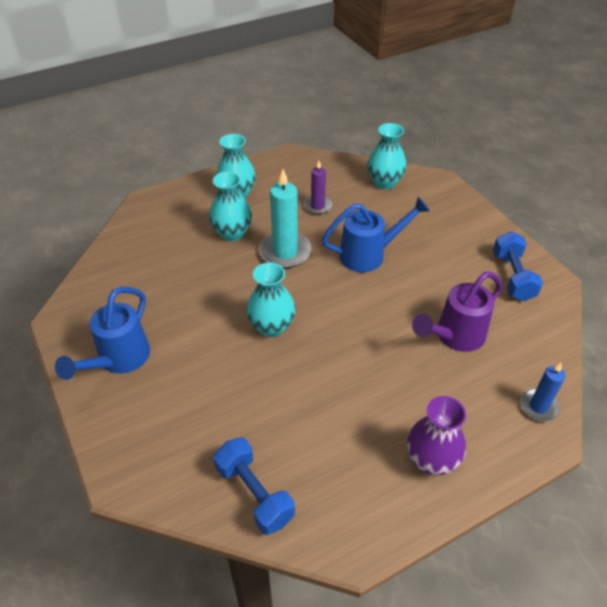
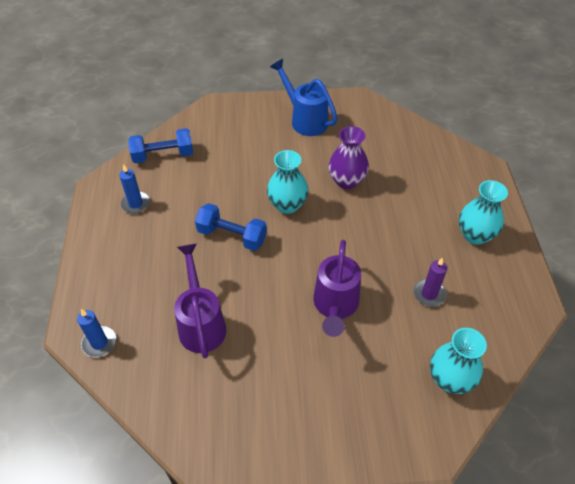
camera: 115 degrees right, 5 degrees up
turquoise vase [209,171,252,241] -> none
turquoise candle [259,169,312,268] -> none
blue watering can [322,197,430,272] -> purple watering can [313,240,361,337]
purple vase [407,396,466,475] -> purple vase moved to [328,126,369,189]
blue dumbbell [493,231,543,301] -> blue dumbbell moved to [195,203,267,251]
none -> blue candle [119,164,150,214]

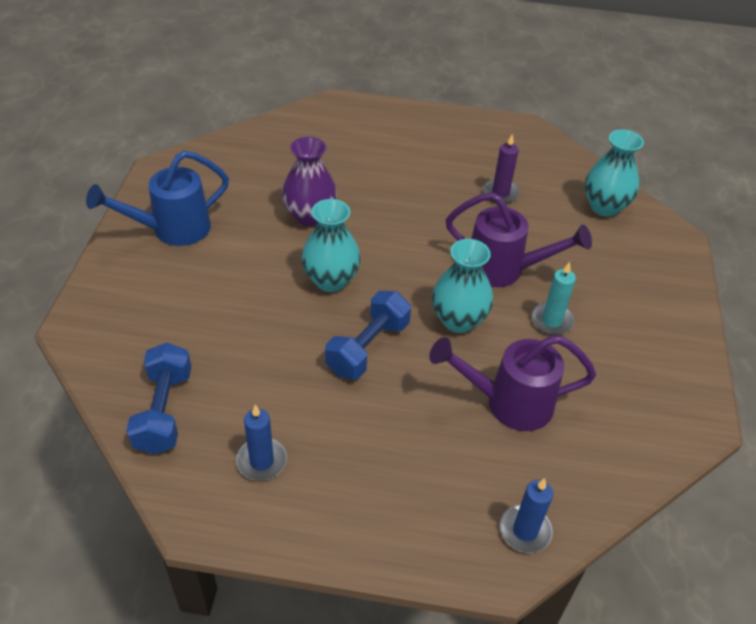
camera: 80 degrees left, 5 degrees down
turquoise vase [459,180,508,245] -> turquoise vase moved to [432,239,493,333]
none -> turquoise candle [531,262,576,335]

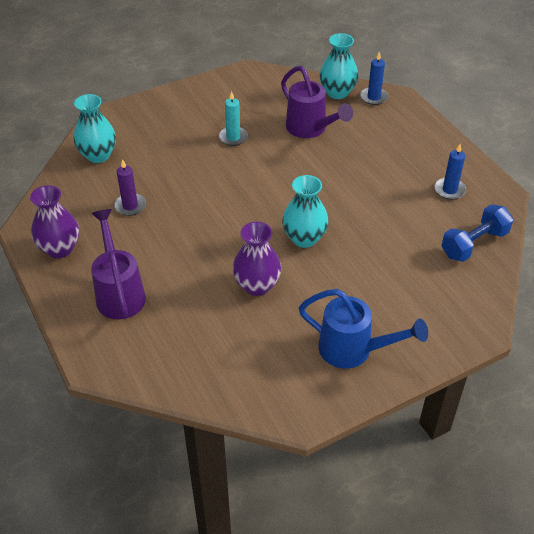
camera: 125 degrees left, 0 degrees up
blue dumbbell [325,291,411,379] -> none
turquoise vase [432,239,493,333] -> turquoise vase moved to [320,33,358,99]
purple watering can [446,192,592,287] -> purple watering can moved to [91,209,146,319]
none -> purple vase [30,185,79,258]

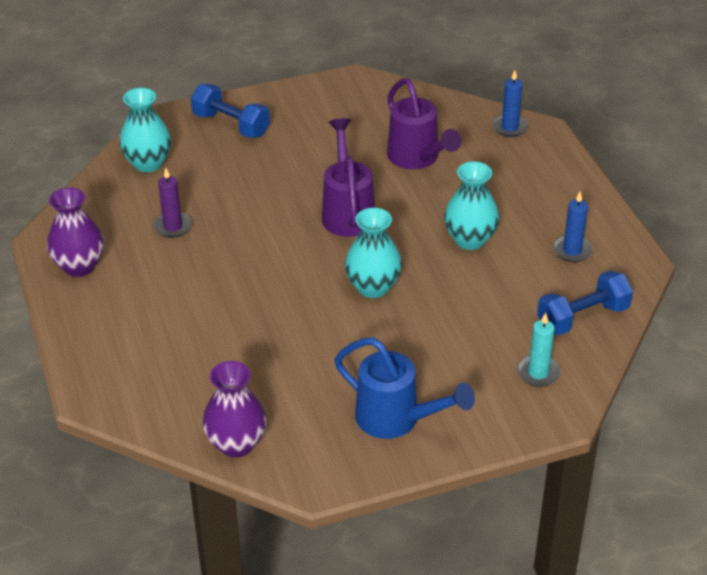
camera: 10 degrees right, 5 degrees down
purple watering can [91,209,146,319] -> purple watering can moved to [322,118,375,237]
turquoise candle [219,91,248,146] -> turquoise candle moved to [517,313,561,387]
purple vase [232,222,281,296] -> purple vase moved to [202,361,267,458]
turquoise vase [320,33,358,99] -> turquoise vase moved to [444,161,499,250]
none -> blue dumbbell [191,84,270,138]

